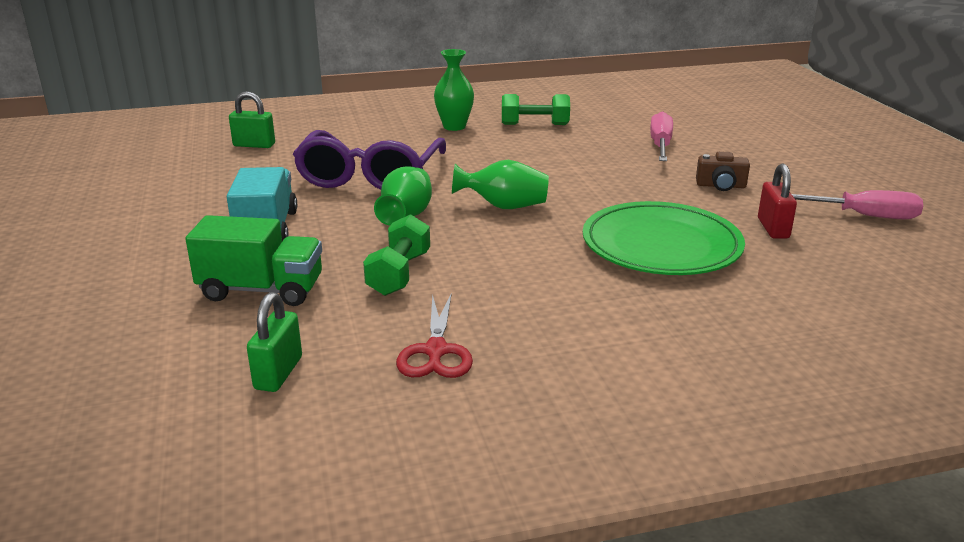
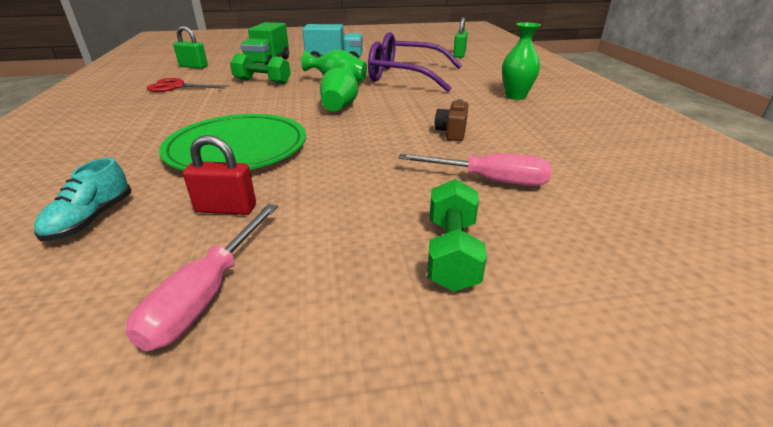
camera: 95 degrees right, 5 degrees up
green dumbbell [502,94,570,125] -> green dumbbell moved to [427,179,487,292]
brown camera [696,152,750,191] -> brown camera moved to [435,99,469,141]
none -> turquoise shoe [34,158,131,241]

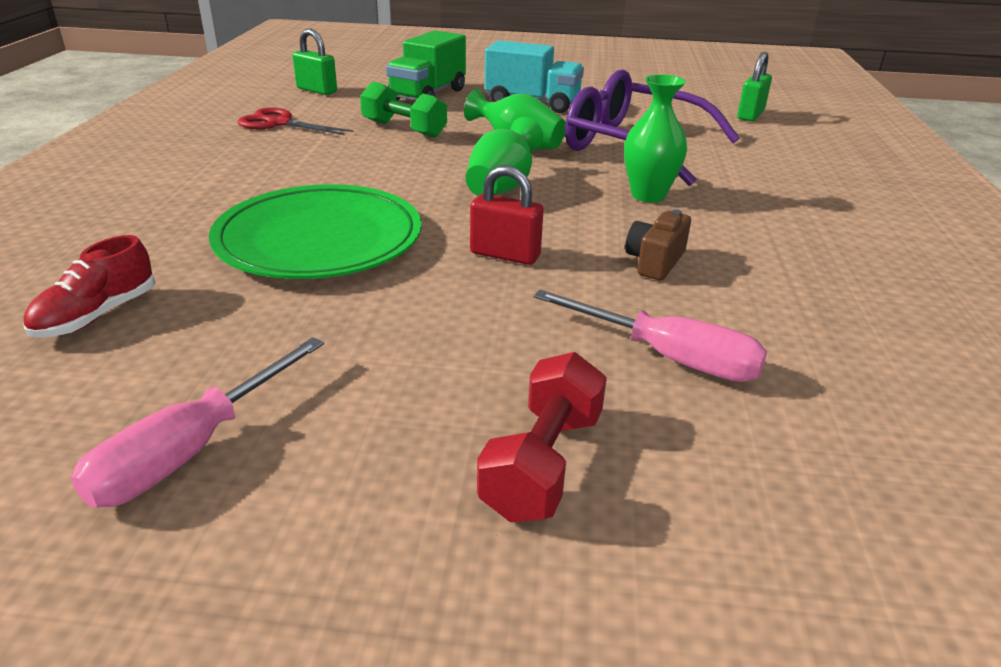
camera: 15 degrees right, 0 degrees up
turquoise shoe [34,158,131,241] -> red shoe [23,235,155,338]
red padlock [183,135,256,215] -> red padlock moved to [470,165,544,265]
green dumbbell [427,179,487,292] -> red dumbbell [477,352,607,522]
green vase [502,22,541,100] -> green vase moved to [624,74,687,202]

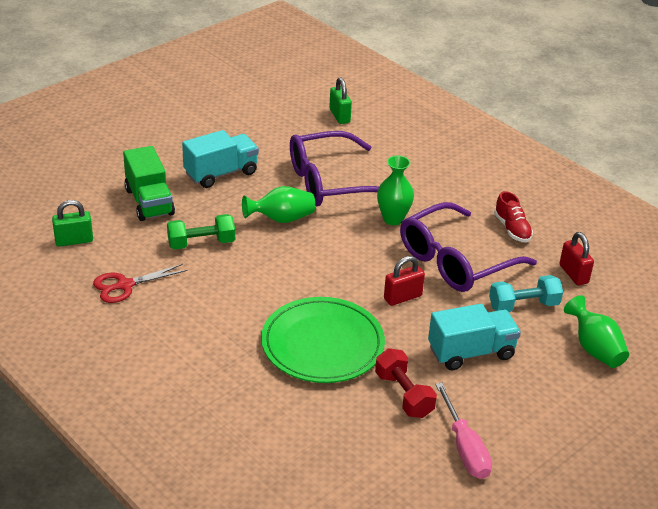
camera: 50 degrees left, 5 degrees up
red shoe [23,235,155,338] -> red shoe moved to [494,191,533,242]
green vase [466,117,543,196] -> green vase moved to [564,295,629,368]
red dumbbell [477,352,607,522] -> red dumbbell moved to [375,348,437,418]
pink screwdriver [534,290,767,382] -> turquoise dumbbell [489,275,563,312]
brown camera [625,209,691,280] -> purple glasses [400,202,537,292]
none -> turquoise truck [428,304,521,370]
none -> red padlock [559,232,594,286]

